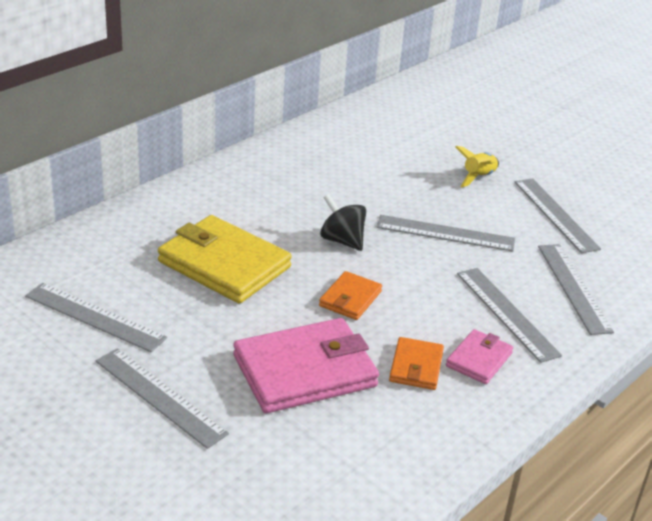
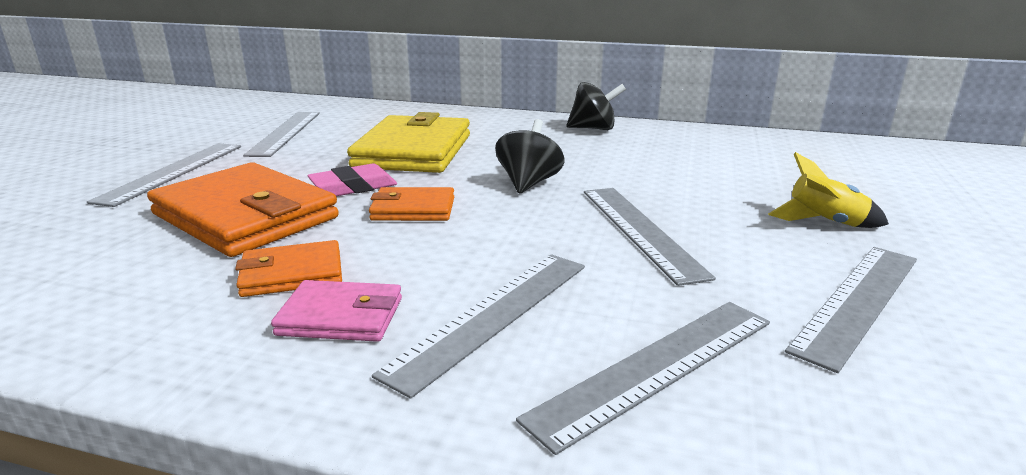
camera: 65 degrees right, 10 degrees down
pink wallet [233,318,379,413] -> orange wallet [147,162,339,257]
none -> pink eraser [307,163,397,196]
none -> black spinning top [567,82,626,130]

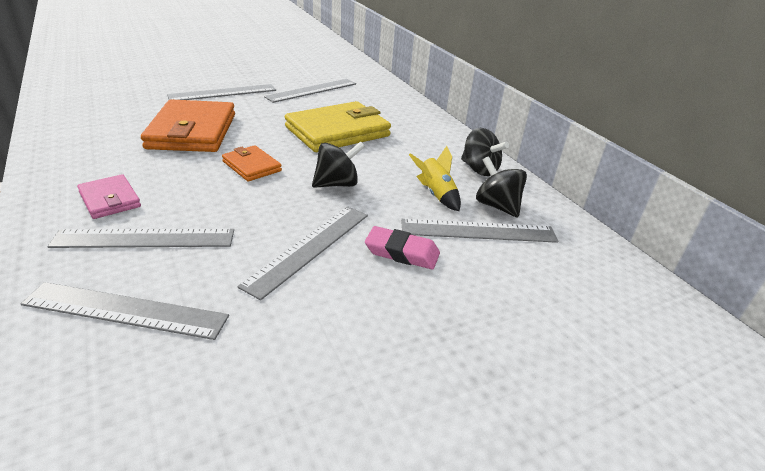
camera: 45 degrees right, 10 degrees up
orange wallet [235,240,342,297] -> none
pink eraser [307,163,397,196] -> pink eraser moved to [365,226,440,269]
yellow rocket [768,152,889,228] -> yellow rocket moved to [409,146,461,211]
grey ruler [785,247,917,373] -> grey ruler moved to [401,219,559,243]
none -> black spinning top [476,156,527,218]

